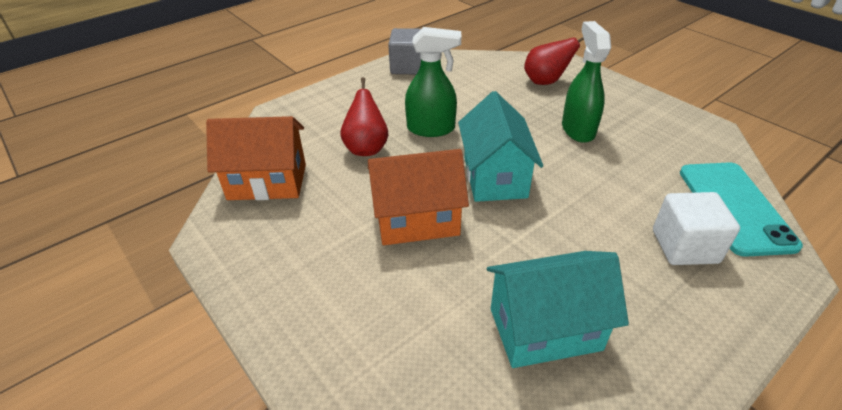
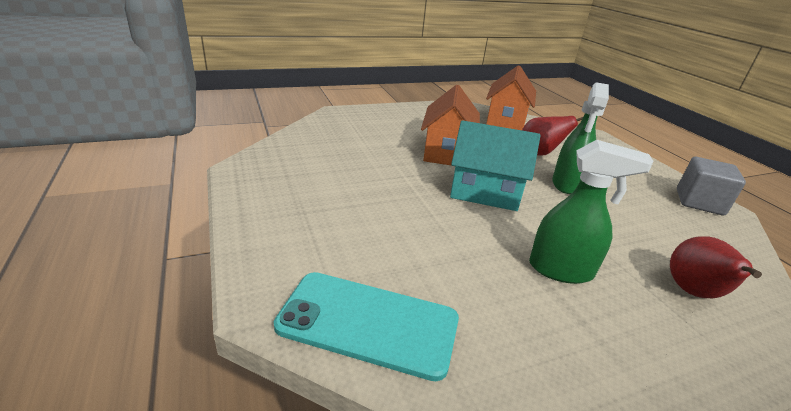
camera: 105 degrees right, 10 degrees down
turquoise house [487,251,629,368] -> none
white cube [653,192,740,265] -> none

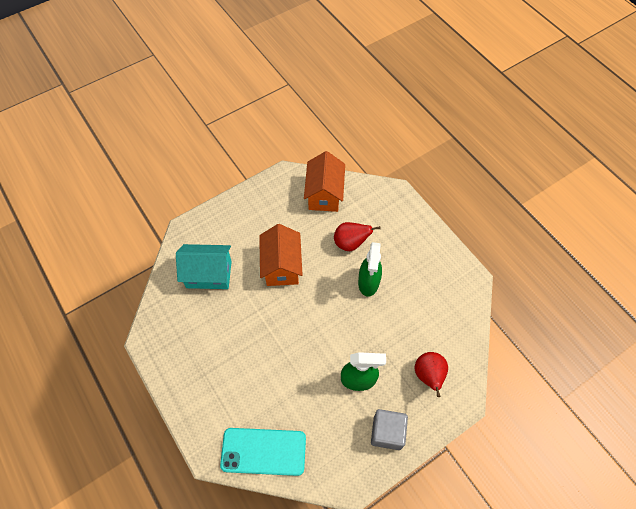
camera: 10 degrees left, 30 degrees up
turquoise house [450,120,540,211] -> turquoise house moved to [176,244,232,289]
grey cube [677,157,746,215] -> grey cube moved to [371,409,408,450]

